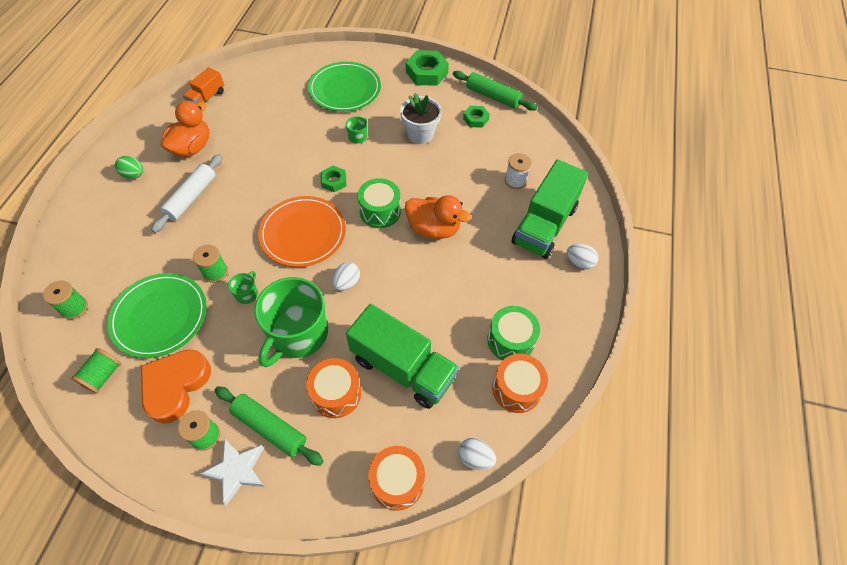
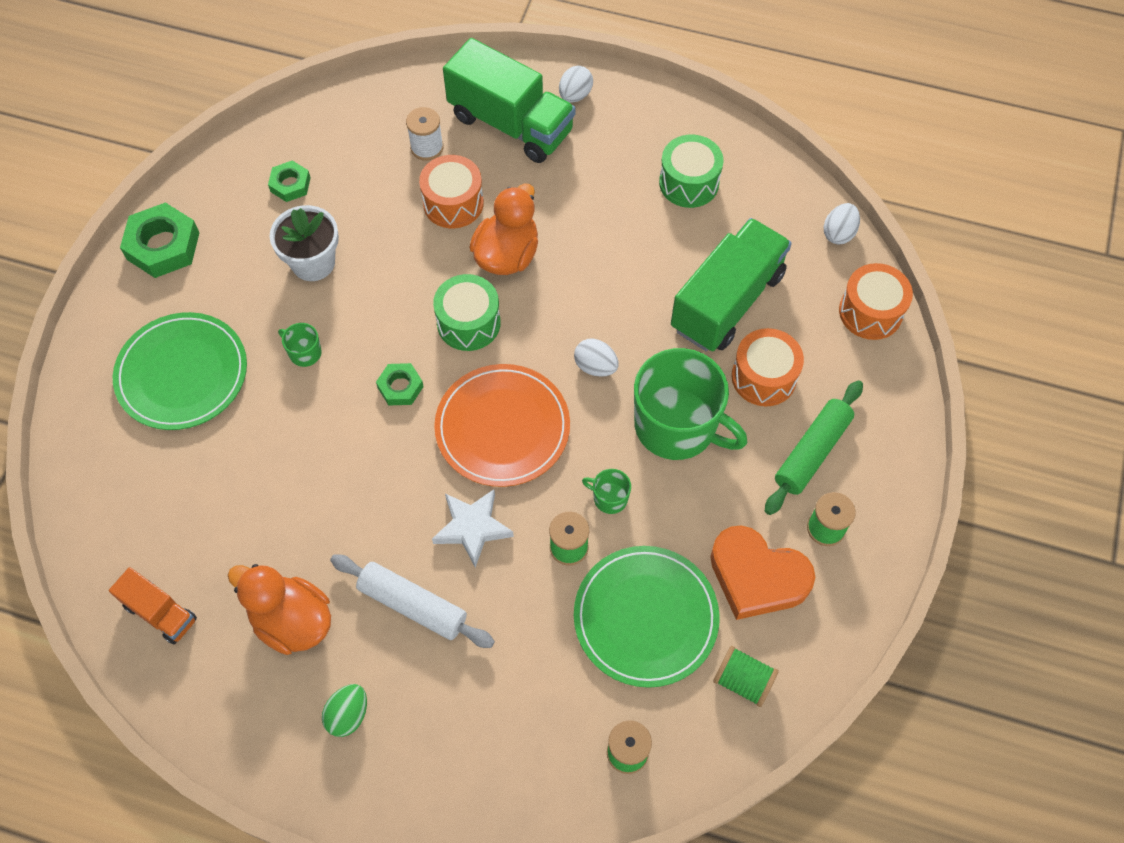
camera: 85 degrees left, 5 degrees up
white star [200,439,264,505] -> white star moved to [432,490,514,568]
green rolling pin [453,71,537,111] -> none
orange drum [492,354,548,413] -> orange drum moved to [419,155,484,228]

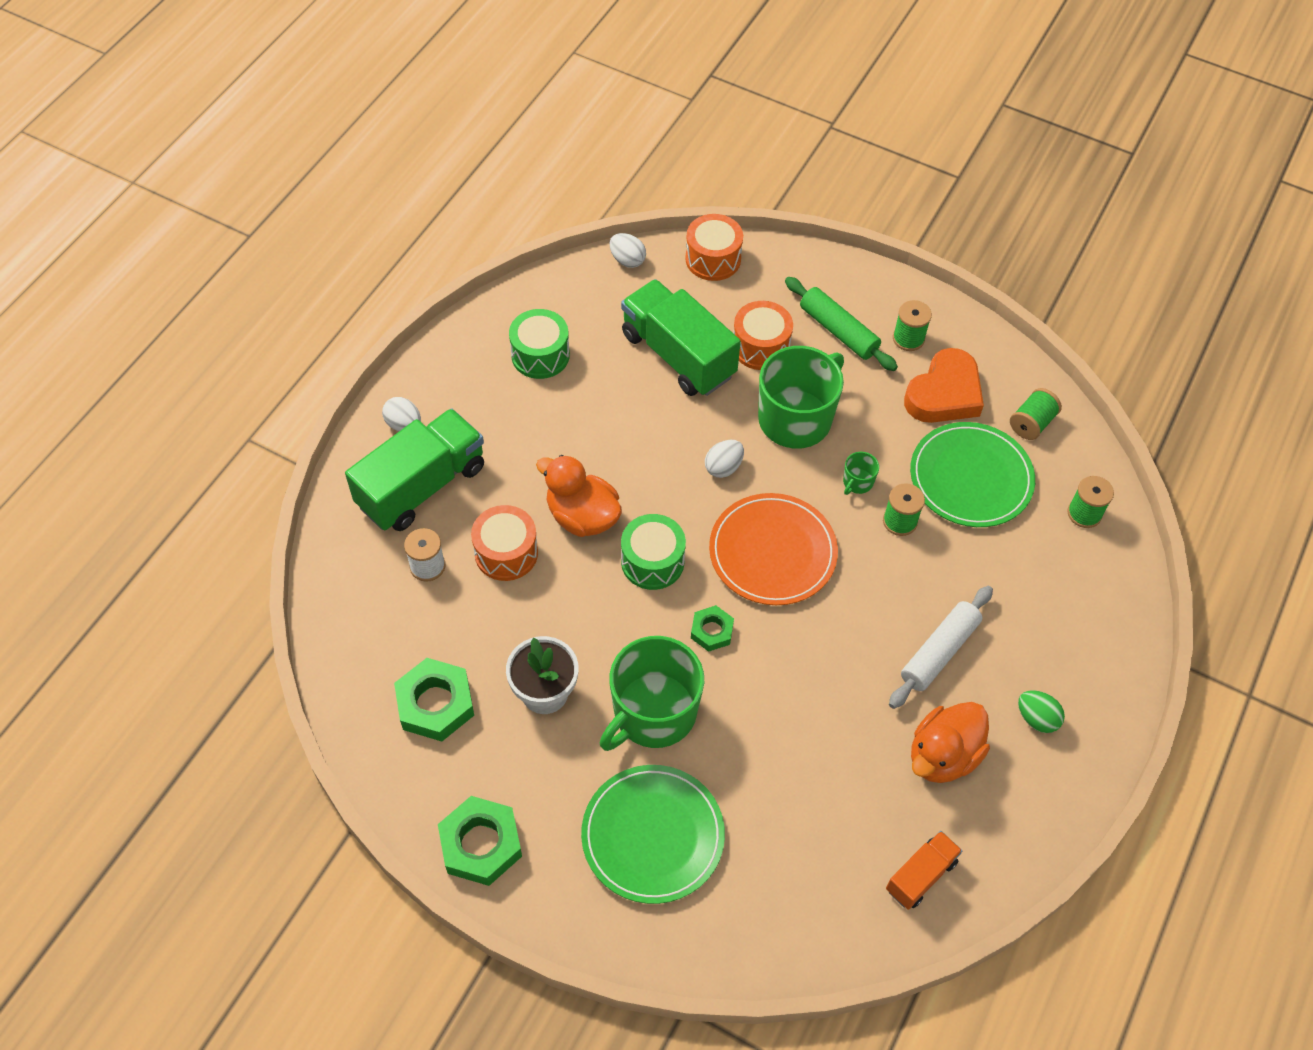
camera: 80 degrees left, 5 degrees down
green nut [268,161,311,202] -> green nut [394,658,474,741], size x1.74
green mug [278,323,322,367] -> green mug [600,636,704,751], size x2.45
white star [432,490,514,568] -> none

